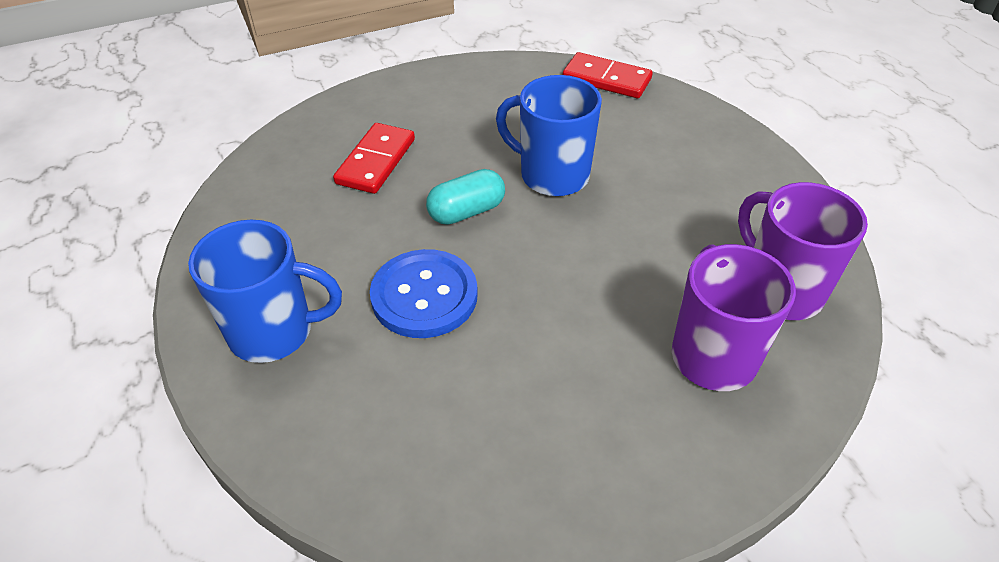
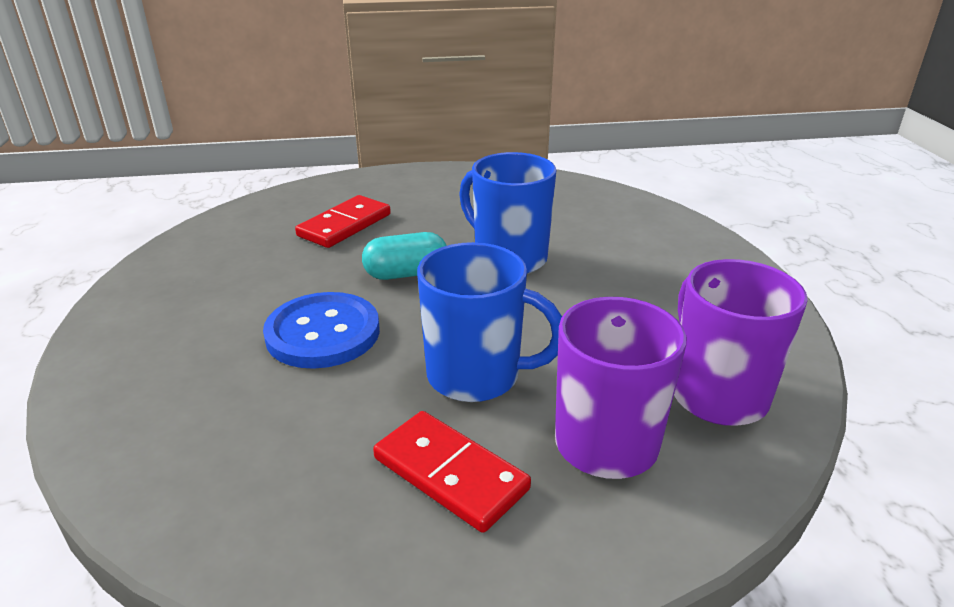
camera: 15 degrees right, 15 degrees down
blue mug [188,220,342,363] -> blue mug moved to [417,242,562,402]
red domino [563,52,653,98] -> red domino moved to [373,411,531,533]

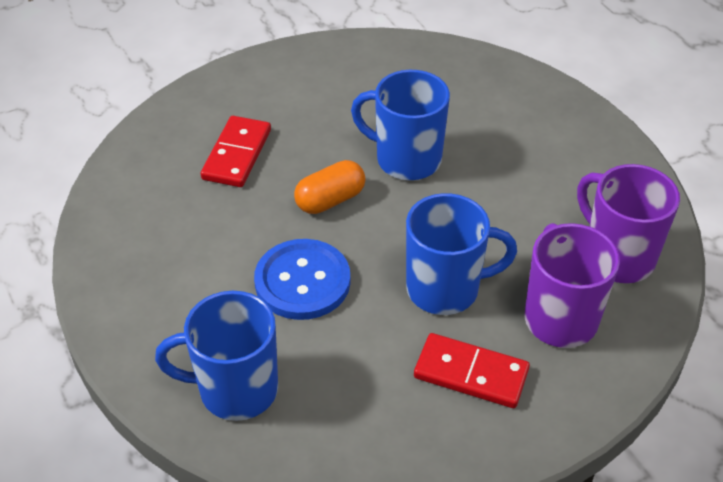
camera: 20 degrees left, 15 degrees up
turquoise capsule [362,232,447,280] -> orange capsule [294,160,366,214]
none -> blue mug [155,291,278,421]

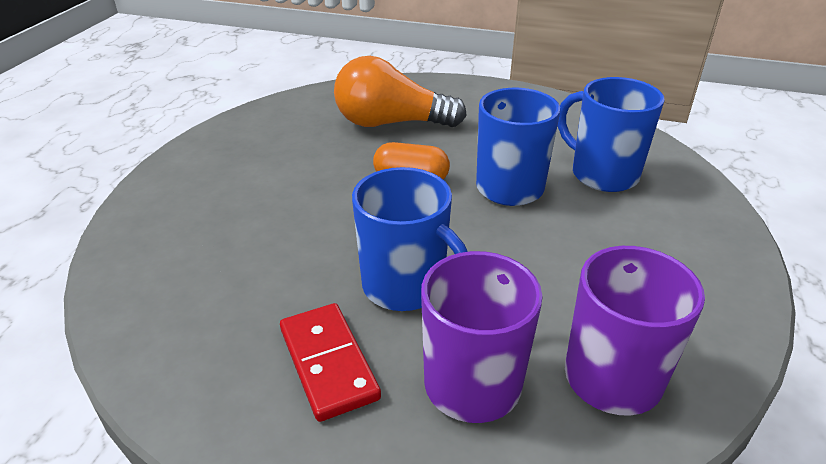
camera: 45 degrees right, 10 degrees down
blue mug [155,291,278,421] -> blue mug moved to [558,77,665,192]
red domino [201,116,271,187] -> orange light bulb [334,56,467,127]
blue button [254,239,350,320] -> none

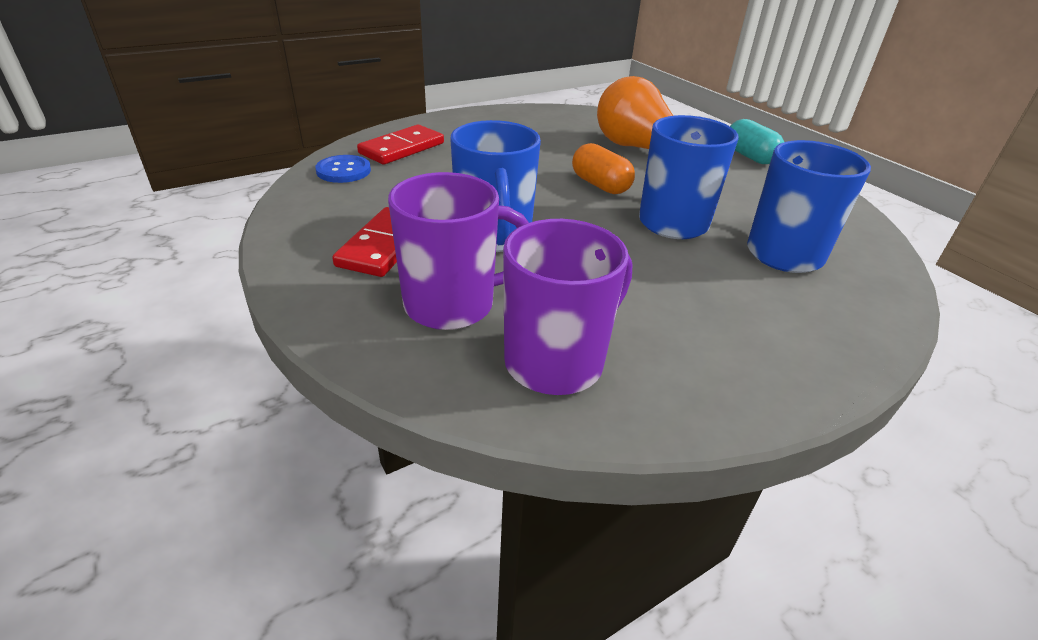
camera: 40 degrees right, 0 degrees up
none -> blue button [315,155,371,183]
none -> red domino [357,125,444,164]
none -> turquoise capsule [730,119,784,164]

